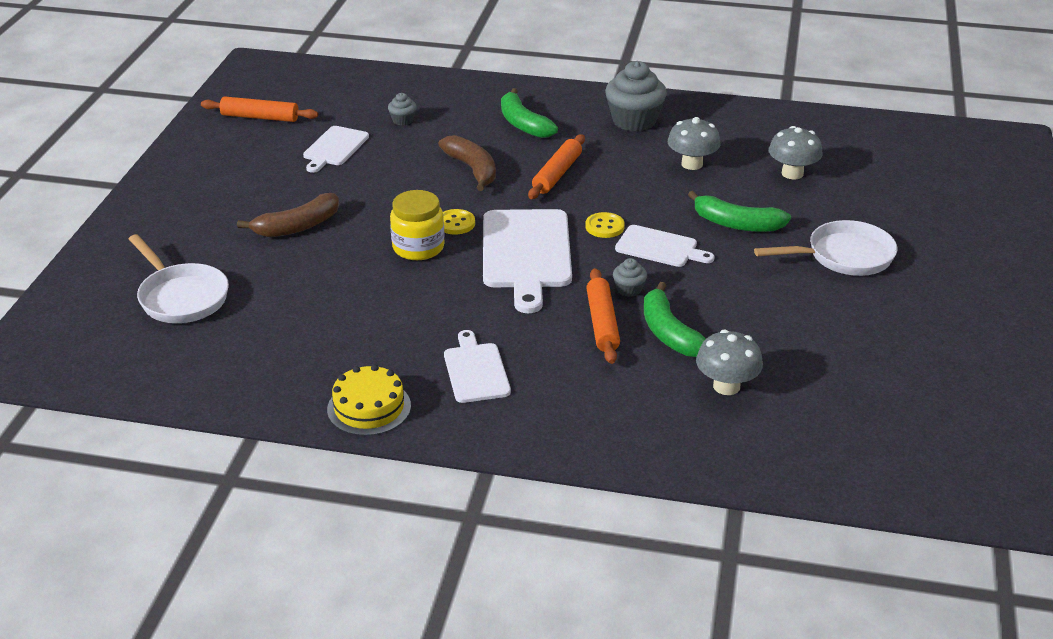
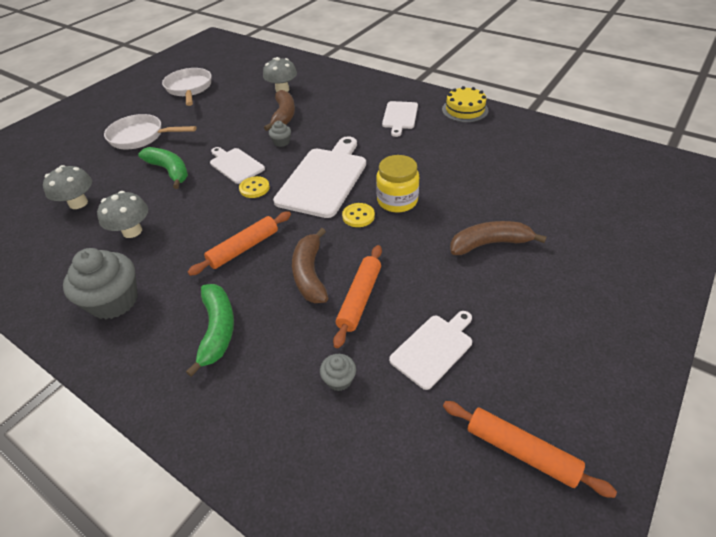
camera: 155 degrees left, 10 degrees up
white pan [129,234,229,323] -> white pan moved to [162,68,211,106]
orange rolling pin [586,268,620,364] -> orange rolling pin moved to [333,245,382,348]
green banana [644,282,706,357] -> brown banana [264,90,295,131]

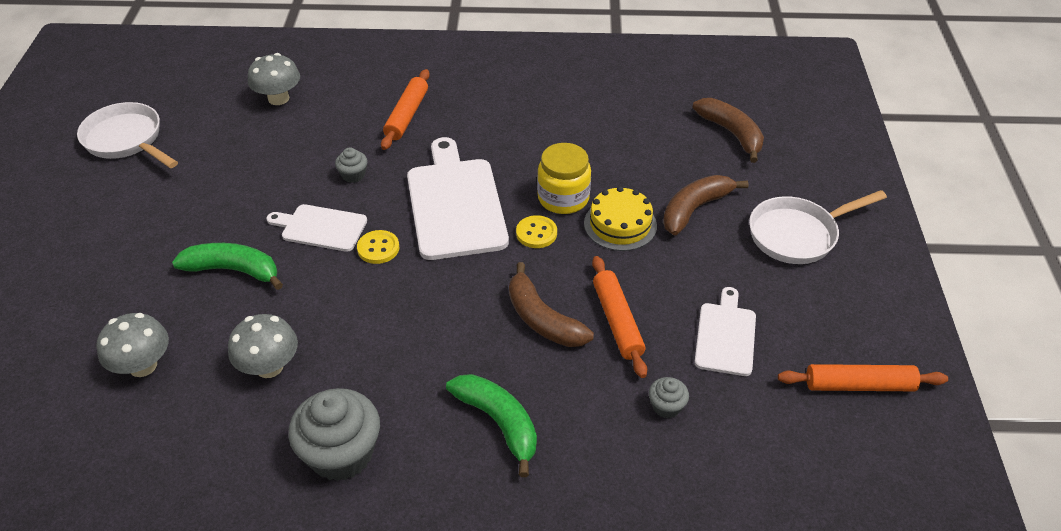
camera: 35 degrees left, 0 degrees up
white pan [104,114,197,149] -> white pan moved to [749,190,887,264]
orange rolling pin [188,211,291,276] -> orange rolling pin moved to [381,69,430,150]
brown banana [264,90,295,131] -> brown banana moved to [692,98,764,163]
white cutting board [382,101,418,137] -> none
yellow cake [442,86,488,122] -> yellow cake moved to [584,186,657,251]

